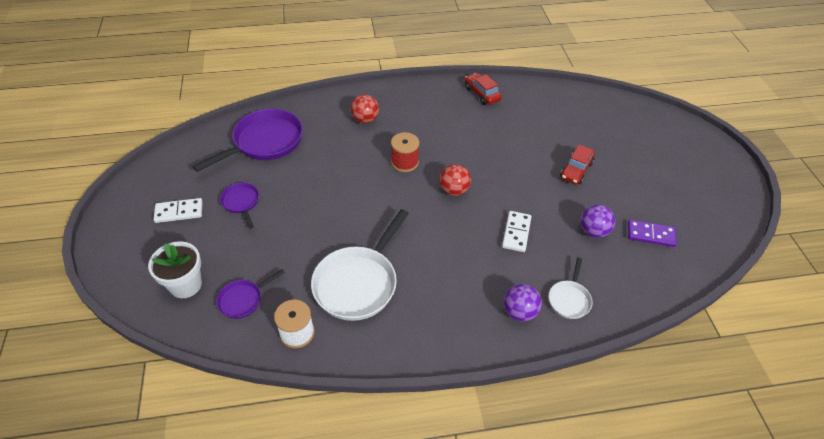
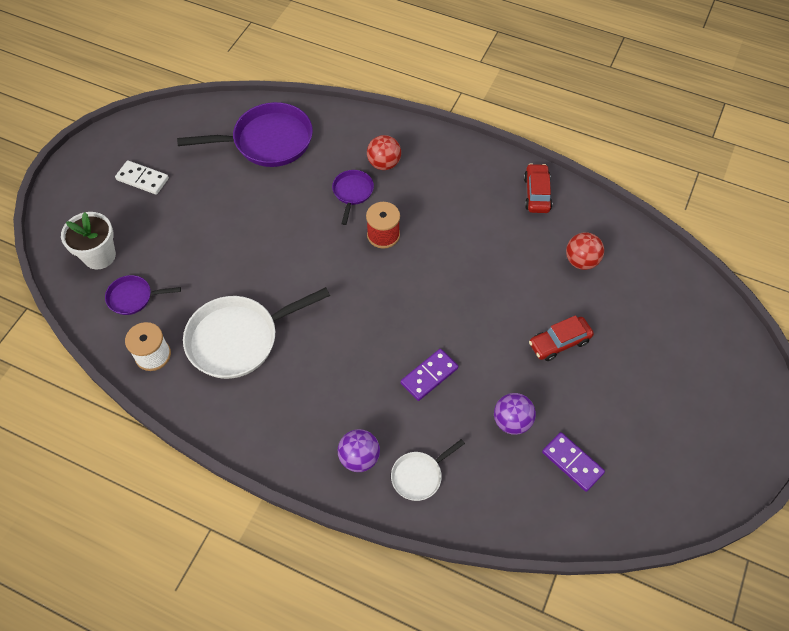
camera: 35 degrees right, 10 degrees up
purple pan [220,183,259,228] -> purple pan moved to [332,170,374,225]
red ball [439,164,471,196] -> red ball moved to [566,232,604,270]
white domino [502,211,531,252] -> purple domino [401,349,458,401]

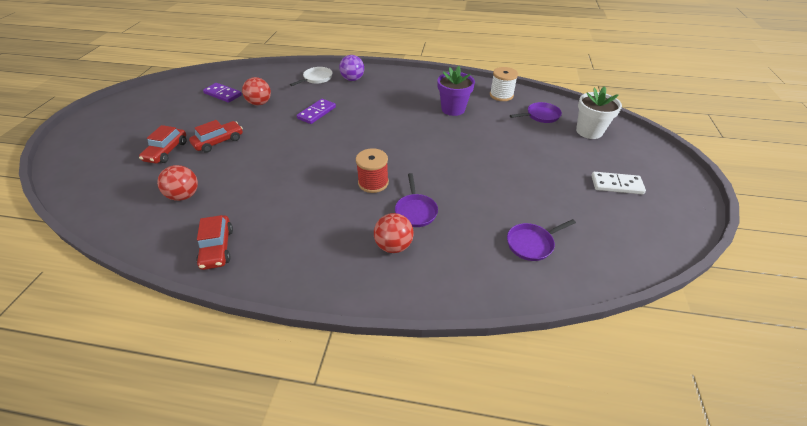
camera: 165 degrees right, 15 degrees down
purple pan [177,102,313,167] -> purple pan [507,219,576,261], size x0.51
white pan [183,287,330,379] -> purple flower pot [438,66,475,116]
purple ball [494,393,536,435] -> red ball [242,77,271,105]
none -> red car [139,125,187,164]

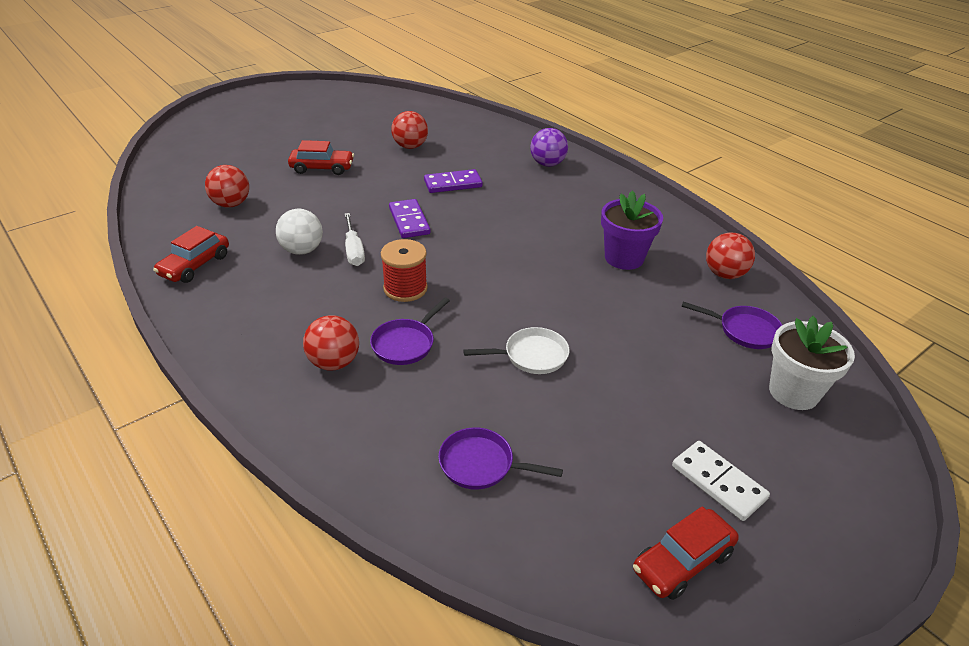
camera: 40 degrees right, 5 degrees down
red car [139,125,187,164] -> red car moved to [633,506,739,600]
purple domino [203,83,242,103] -> purple domino moved to [389,199,431,238]
white pan [290,67,333,86] -> white pan moved to [463,327,569,374]
white spool [490,67,518,101] -> red ball [706,233,755,279]
none -> white ball [276,209,323,255]
none -> white screwdriver [345,213,365,266]

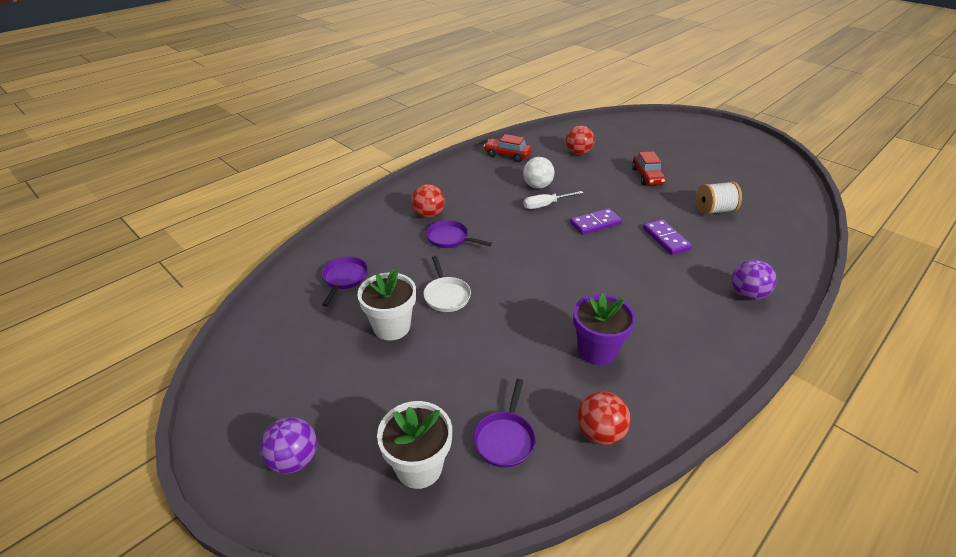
camera: 85 degrees right, 0 degrees up
red spool [381,239,428,302] -> none
red ball [391,111,428,149] -> white spool [696,181,742,215]
red car [633,506,739,600] -> none
white domino [672,441,770,521] -> none
none -> purple ball [260,417,317,474]
none -> white flower pot [357,269,416,340]

